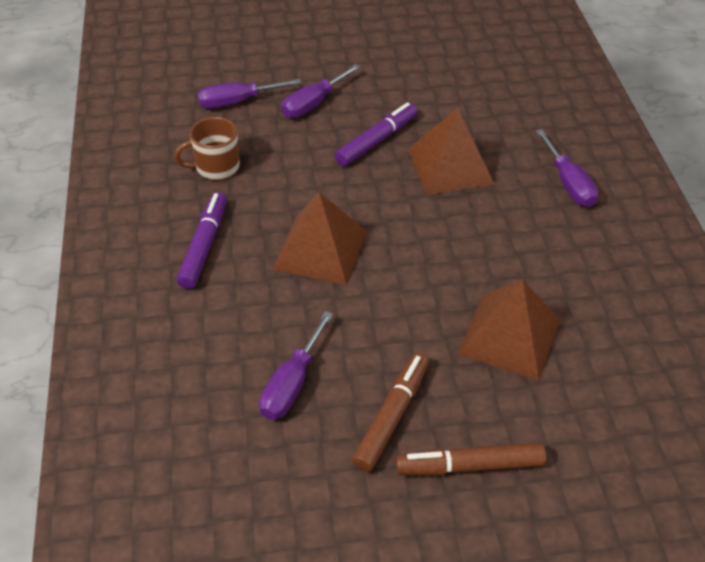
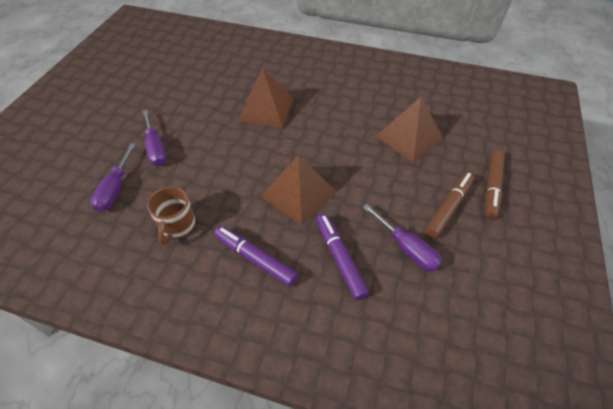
camera: 65 degrees left, 5 degrees up
purple marker [335,102,417,166] -> purple marker moved to [316,213,369,300]
brown marker [352,353,429,472] -> brown marker turned 75 degrees clockwise [425,172,474,238]
purple screwdriver [536,129,599,207] -> none

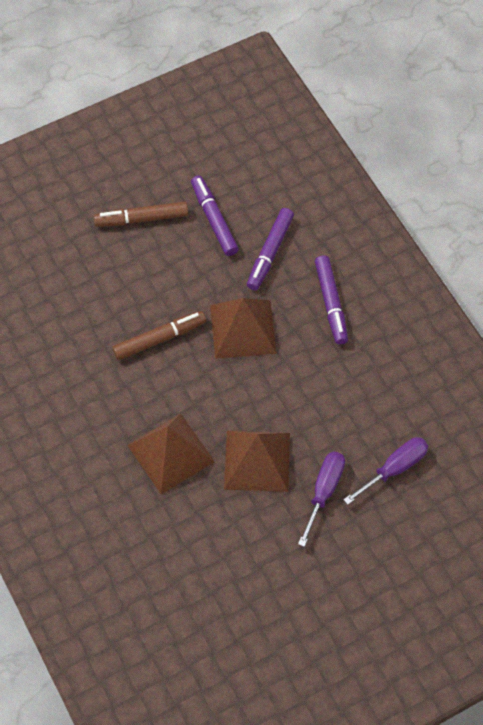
camera: 135 degrees left, 10 degrees up
brown mug [147,187,195,245] -> none
purple screwdriver [363,204,442,272] -> purple marker [191,176,239,256]
brown pyramid [376,97,443,162] -> brown pyramid moved to [224,431,290,492]
brown marker [485,149,505,219] -> brown marker moved to [112,311,207,360]

